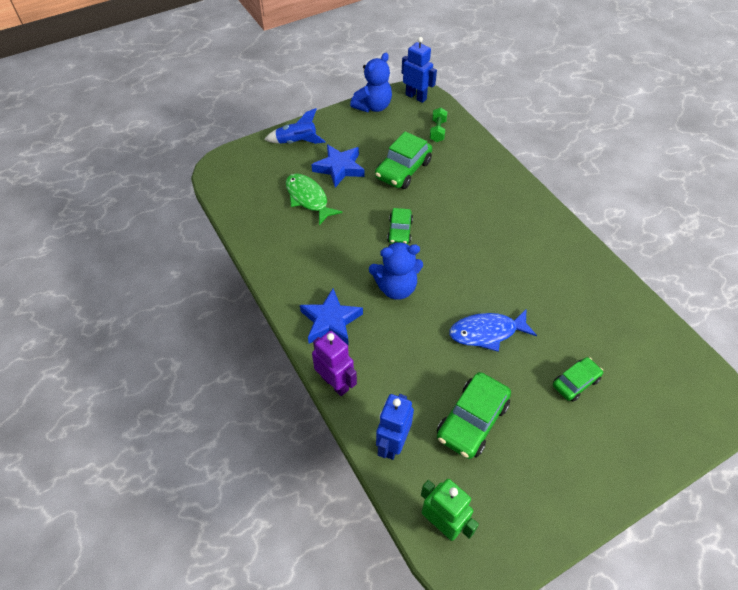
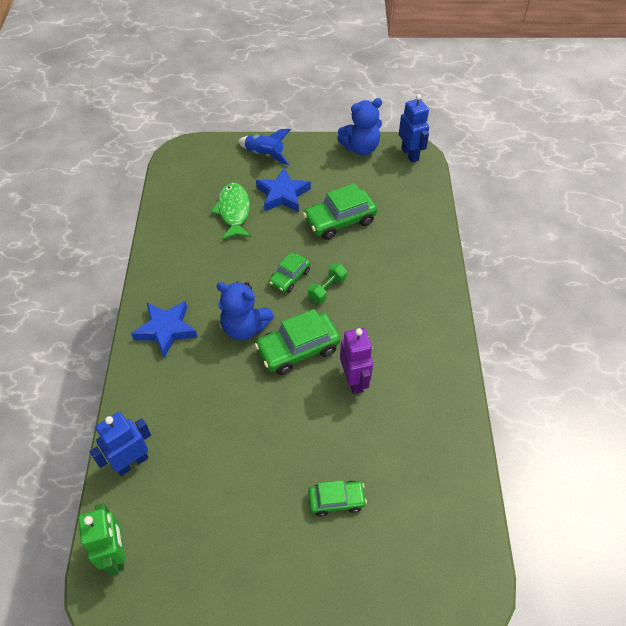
camera: 30 degrees right, 0 degrees up
purple robot [312,331,357,396] -> purple robot moved to [340,328,373,394]
green dumbbell [430,108,448,142] -> green dumbbell moved to [308,264,347,303]
green car [437,372,511,459] -> green car moved to [255,309,341,375]
blue fish [449,310,537,352] -> none

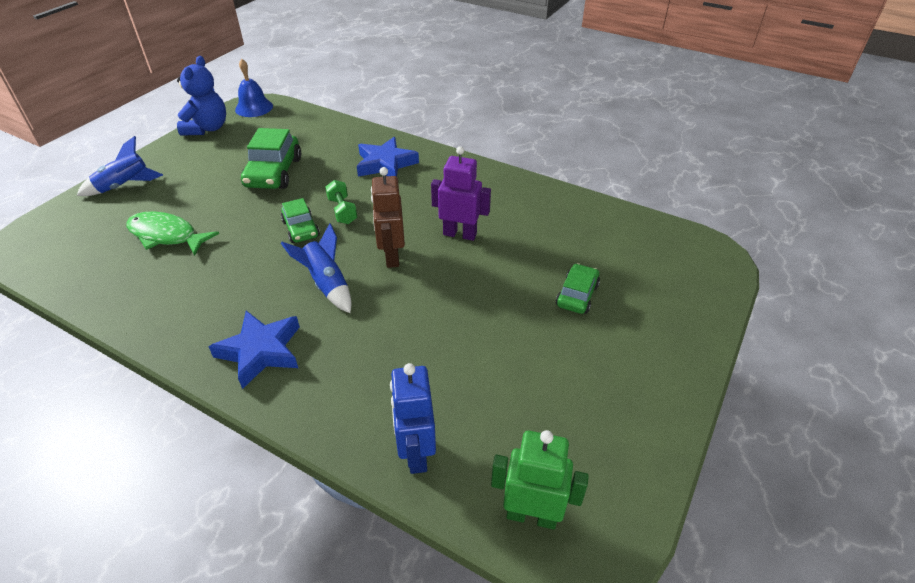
camera: 60 degrees left, 10 degrees down
blue teddy bear [216,282,274,340] -> blue rocket [281,223,351,313]
green car [255,309,341,375] -> brown robot [371,167,405,268]
blue star [256,168,311,212] -> blue star moved to [357,137,419,177]
blue robot [399,94,429,163] -> blue bell [235,59,273,117]

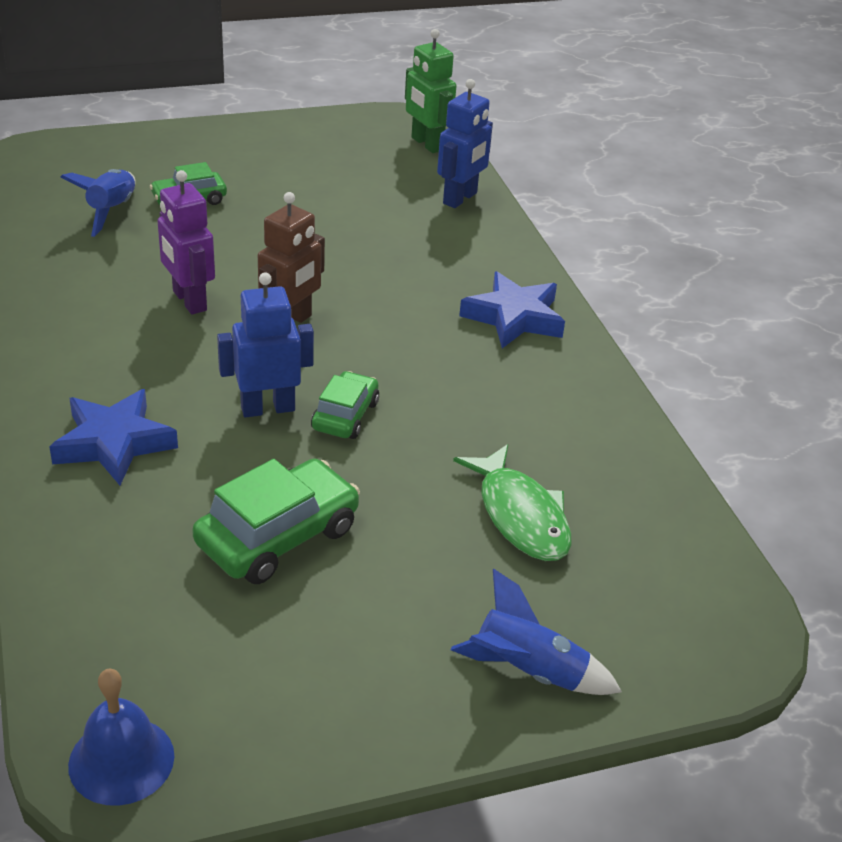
camera: 140 degrees left, 5 degrees down
blue teddy bear [177,56,226,136] -> none
blue rocket [281,223,351,313] -> blue rocket moved to [60,169,136,237]
green dumbbell [325,180,357,224] -> blue robot [217,272,314,417]

